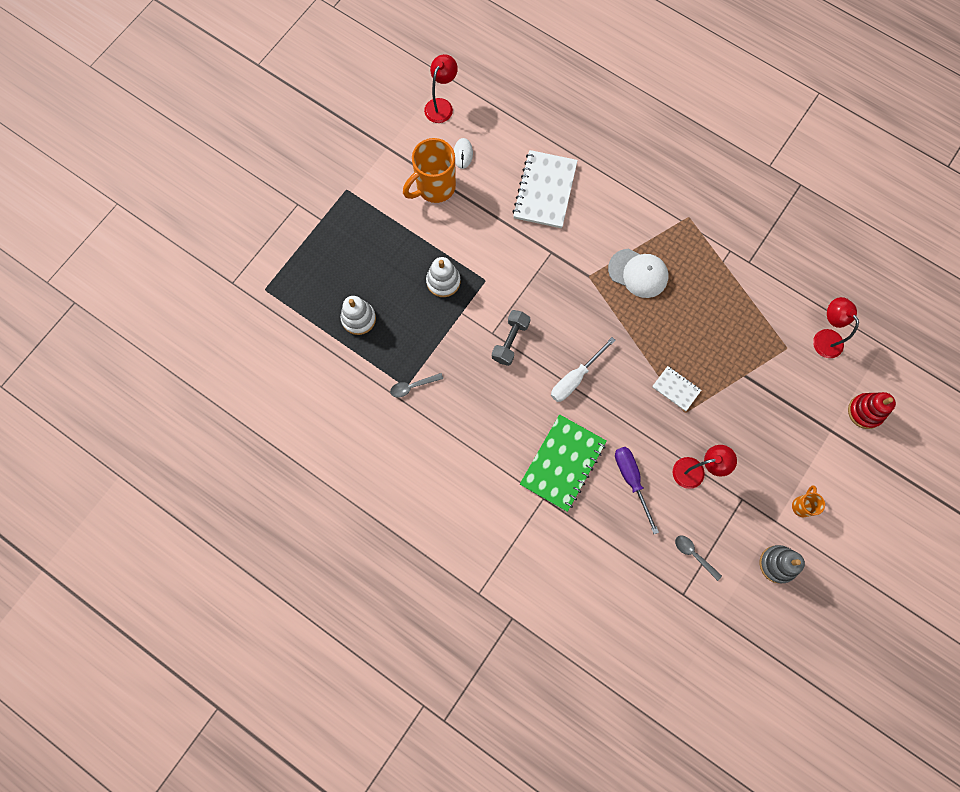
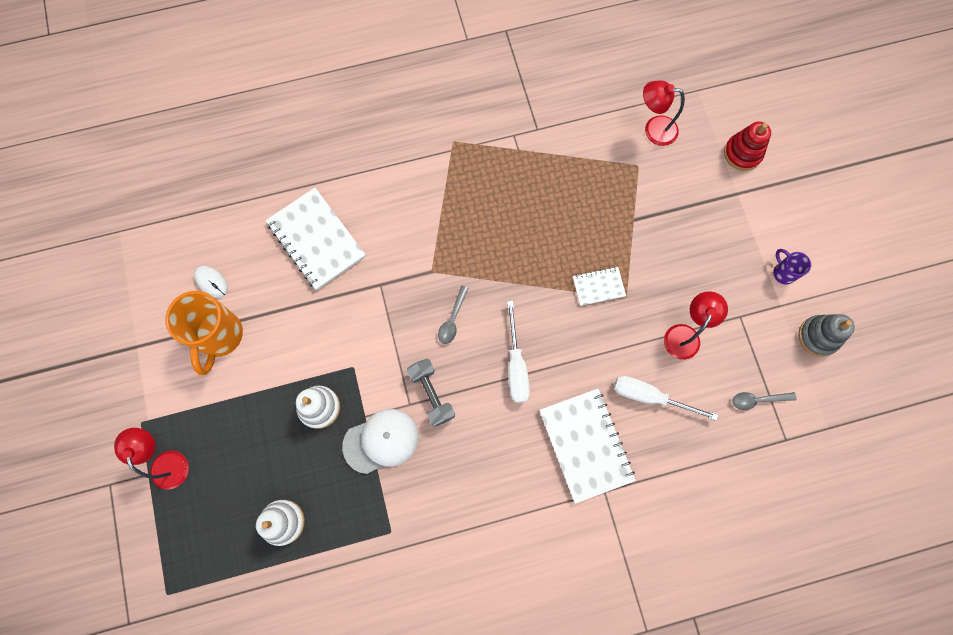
camera: 50 degrees left, 0 degrees up
grey spoon [390,373,443,397] -> grey spoon moved to [438,286,469,344]
red lamp [424,54,458,123] -> red lamp moved to [114,428,189,489]
green notebook [520,414,607,512] -> white notebook [539,389,636,504]
white cap [608,249,669,298] -> white cap moved to [342,409,418,474]
purple screwdriver [615,447,659,534] -> white screwdriver [614,376,718,421]
orange mug [792,485,825,517] -> purple mug [773,249,811,285]

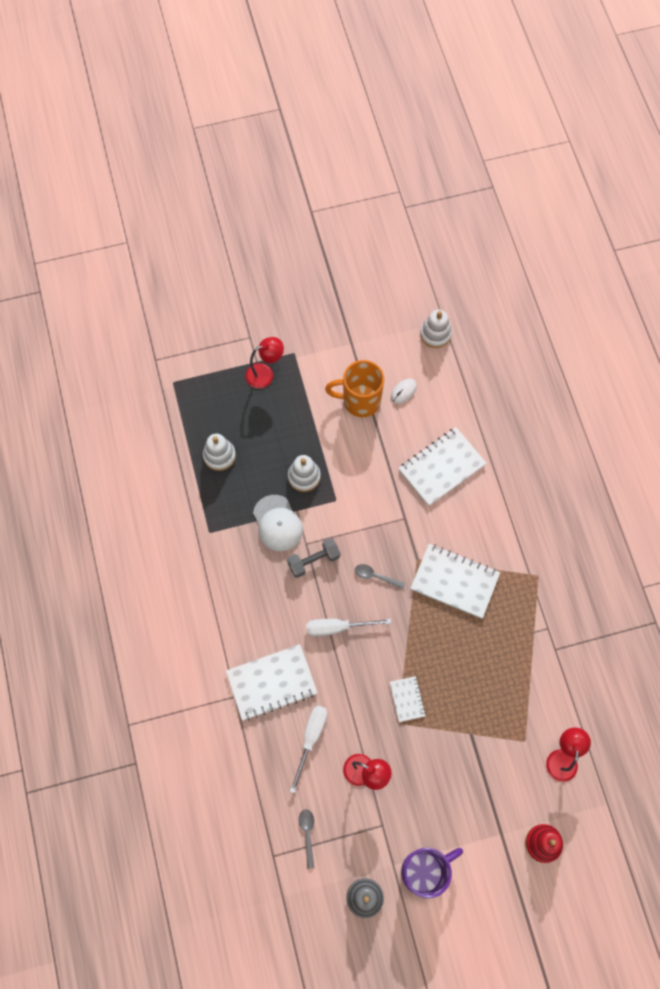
camera: 90 degrees right, 5 degrees down
purple mug [773,249,811,285] -> purple mug [401,848,463,898], size x2.05
none -> white notebook [410,544,500,619]
none -> white stacking toy [420,309,452,348]

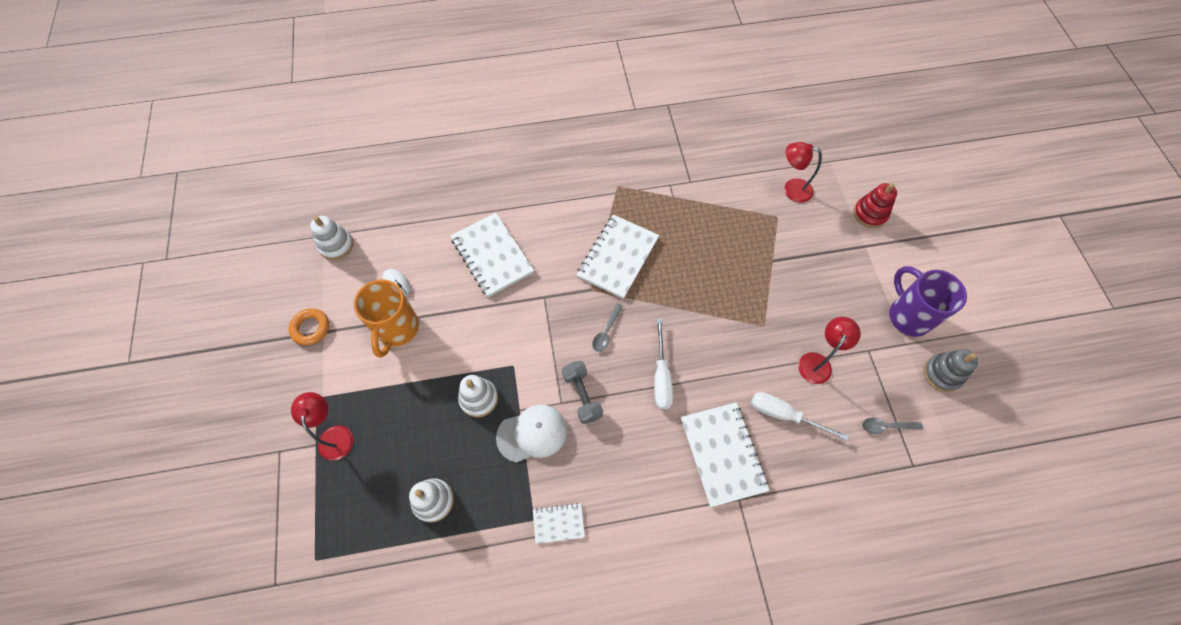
camera: 85 degrees left, 5 degrees down
white notebook [390,676,425,722] -> white notebook moved to [533,503,585,544]
none -> orange ring [288,308,329,345]

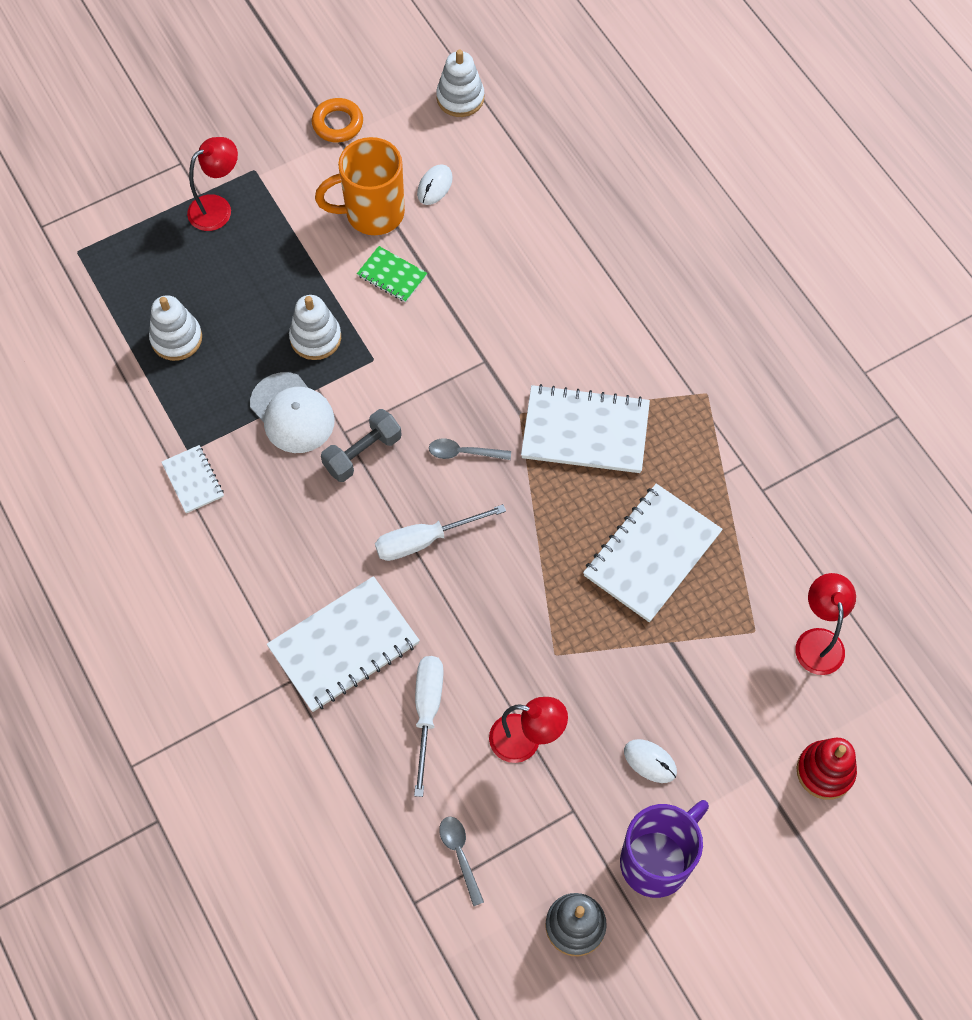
camera: 70 degrees right, 0 degrees up
white notebook [451,213,534,297] -> white notebook moved to [583,483,723,622]
none -> green notebook [357,246,427,303]
none -> white mouse [624,739,677,783]

